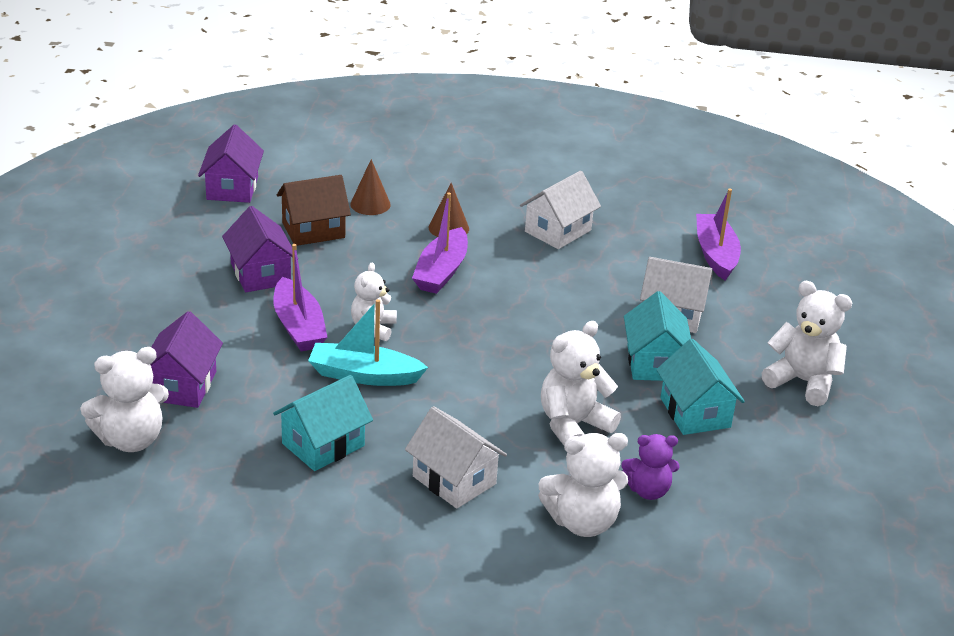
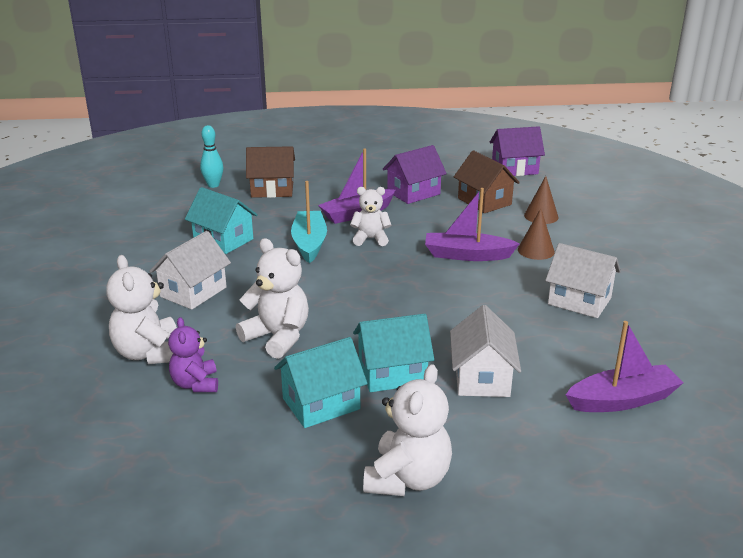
camera: 80 degrees right, 5 degrees down
white teddy bear [80,347,169,452] -> turquoise bowling pin [200,125,223,188]
purple house [150,311,223,408] -> brown house [246,146,295,198]

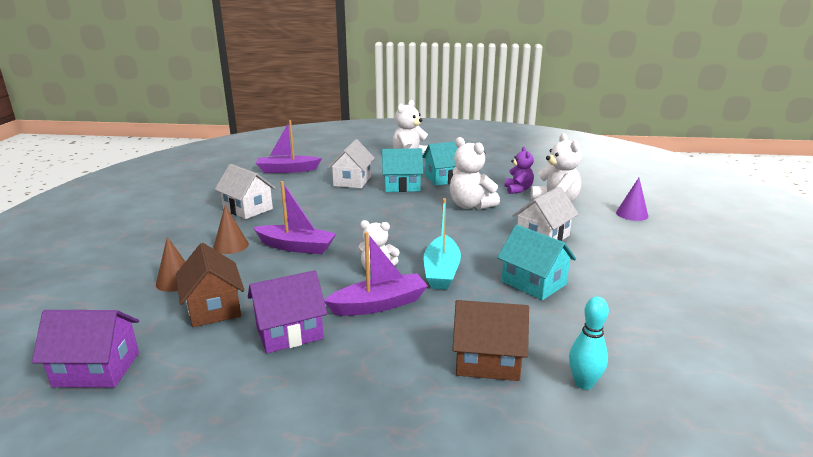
camera: 170 degrees left, 5 degrees down
none -> purple cone [616,178,648,221]

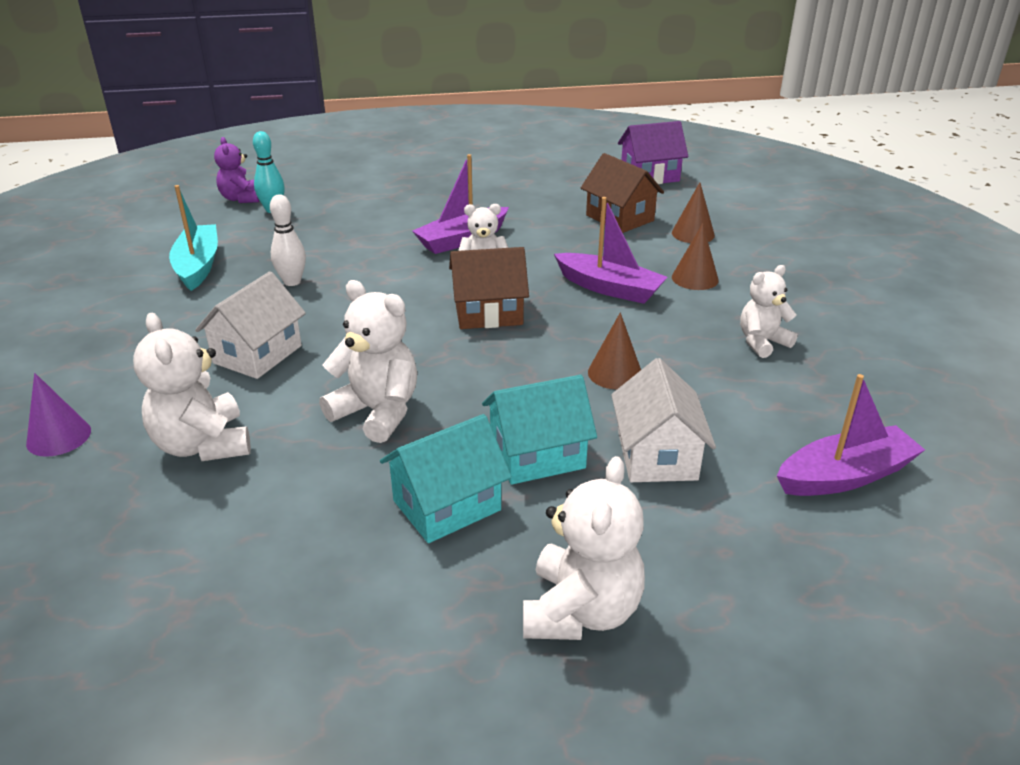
camera: 165 degrees right, 10 degrees up
white house [215,164,276,219] -> white teddy bear [740,265,798,358]
purple house [248,270,327,353] -> none
purple boat [253,181,337,254] -> purple boat turned 150 degrees counterclockwise [554,197,668,304]
turquoise boat [423,198,461,289] -> turquoise boat moved to [169,185,218,291]
brown house [452,300,529,381] -> brown house moved to [449,247,529,329]
turquoise house [497,225,576,300] -> white bowling pin [270,195,306,286]
purple teddy bear [504,147,534,194] -> purple teddy bear moved to [214,137,260,203]
none -> brown cone [588,312,641,389]

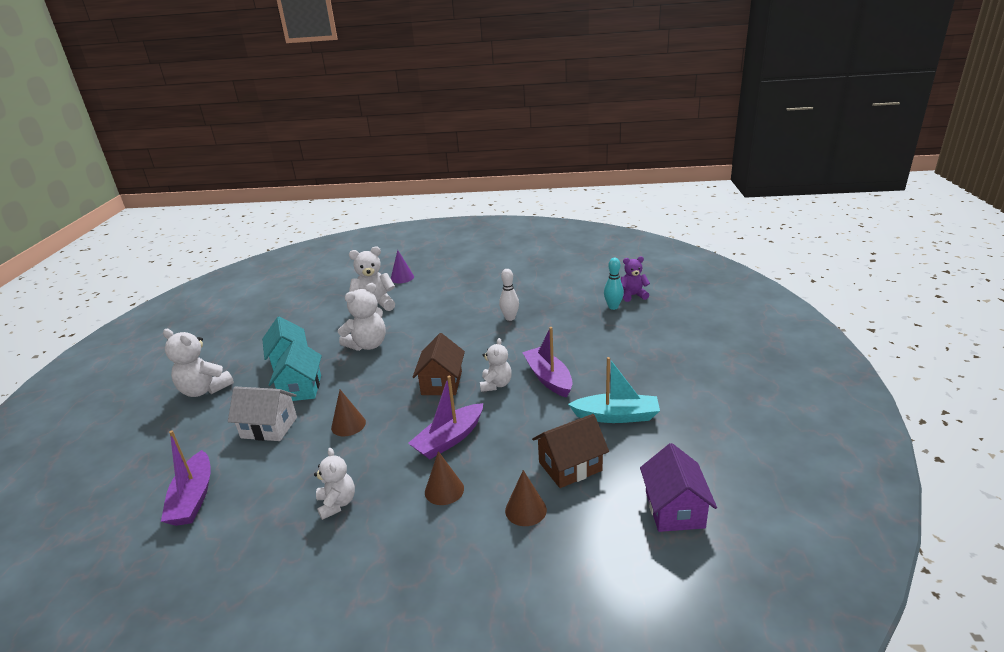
camera: 105 degrees right, 5 degrees down
turquoise boat [169,185,218,291] -> turquoise boat moved to [568,357,660,423]
white house [195,271,306,379] -> none

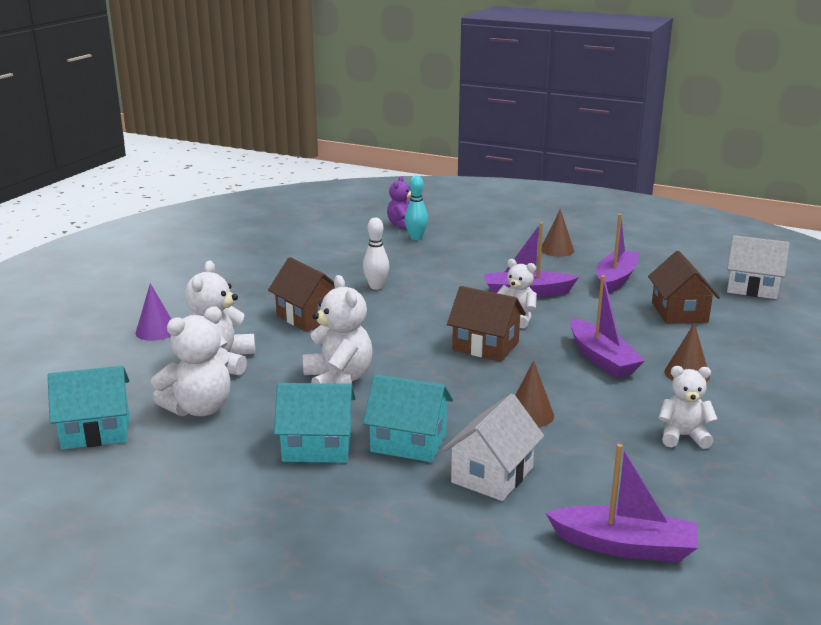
camera: 70 degrees left, 5 degrees down
white teddy bear [163,329,234,397] -> white teddy bear moved to [151,307,230,416]
brown cone [505,470,547,526] -> brown cone moved to [541,209,574,257]
turquoise boat [568,357,660,423] -> purple boat [596,214,640,294]
purple house [640,443,717,532] -> white house [727,235,790,299]
none -> turquoise house [48,366,129,450]
none -> brown house [268,257,335,332]

